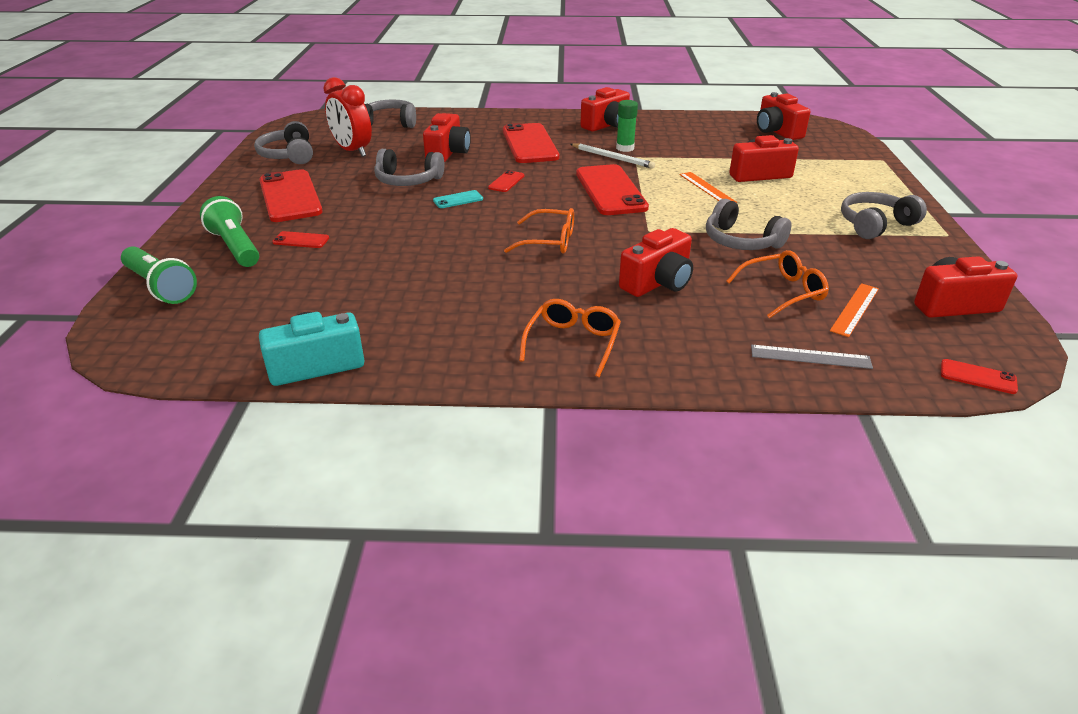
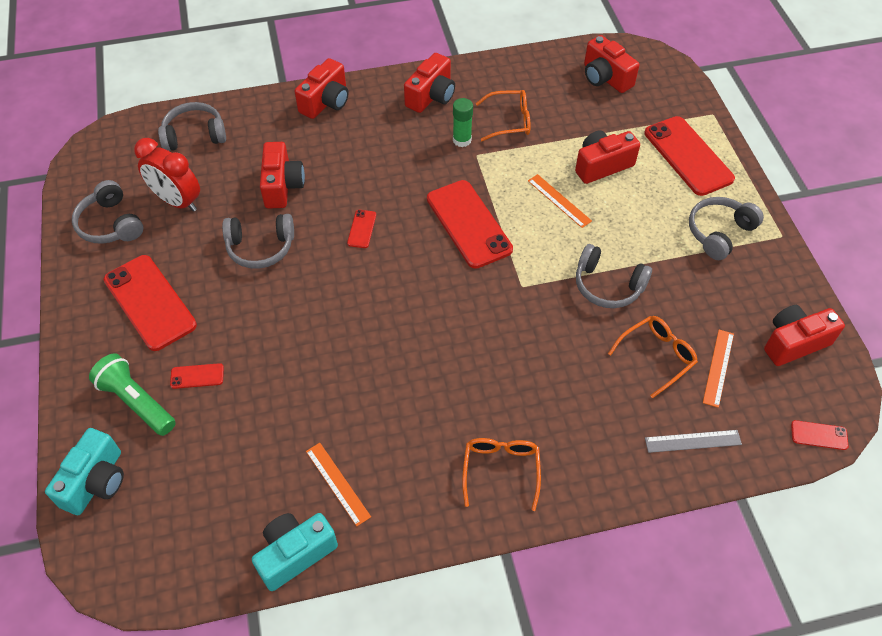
camera: 15 degrees left, 20 degrees up
green flashlight [121,246,197,304] -> turquoise camera [45,428,124,515]
turquoise phone [433,190,483,208] -> none
red phone [503,123,559,163] -> red phone moved to [645,116,735,196]
orange glasses [504,208,574,254] -> orange glasses moved to [476,90,530,141]
white pencil [571,143,655,169] -> none
red camera [619,228,693,297] -> red camera moved to [295,58,349,119]
none -> orange ruler [306,443,371,526]

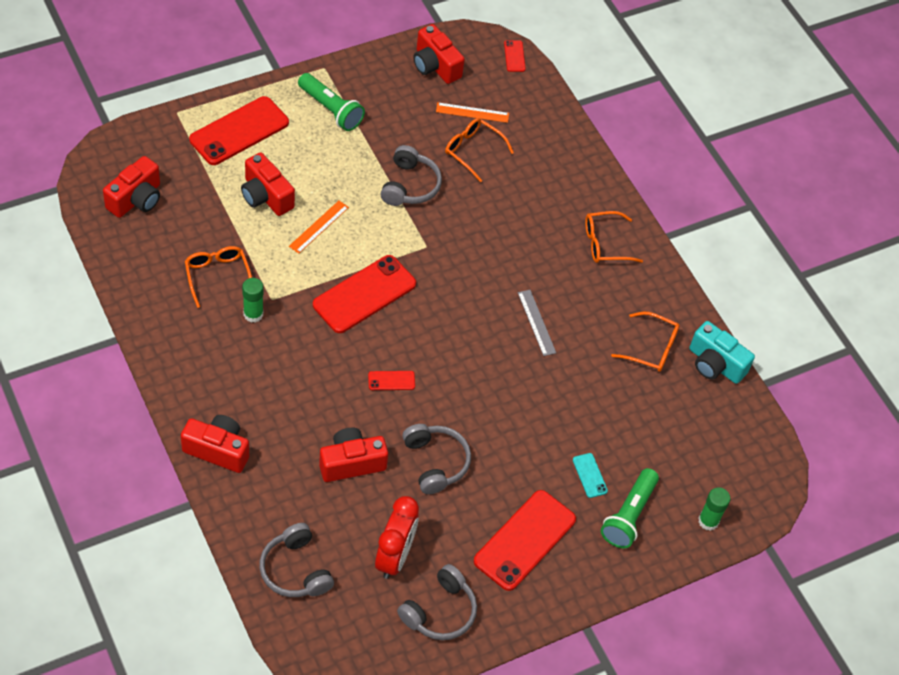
camera: 110 degrees left, 0 degrees up
turquoise camera [45,428,124,515] -> green glue stick [698,487,731,531]
red phone [170,363,224,389] -> turquoise phone [573,453,608,498]
orange ruler [306,443,371,526] -> orange glasses [611,312,680,372]
red camera [404,53,455,113] -> none
grey ruler [645,430,742,453] -> grey ruler moved to [518,290,556,356]
grey headphones [689,197,764,260] -> green flashlight [298,73,365,131]

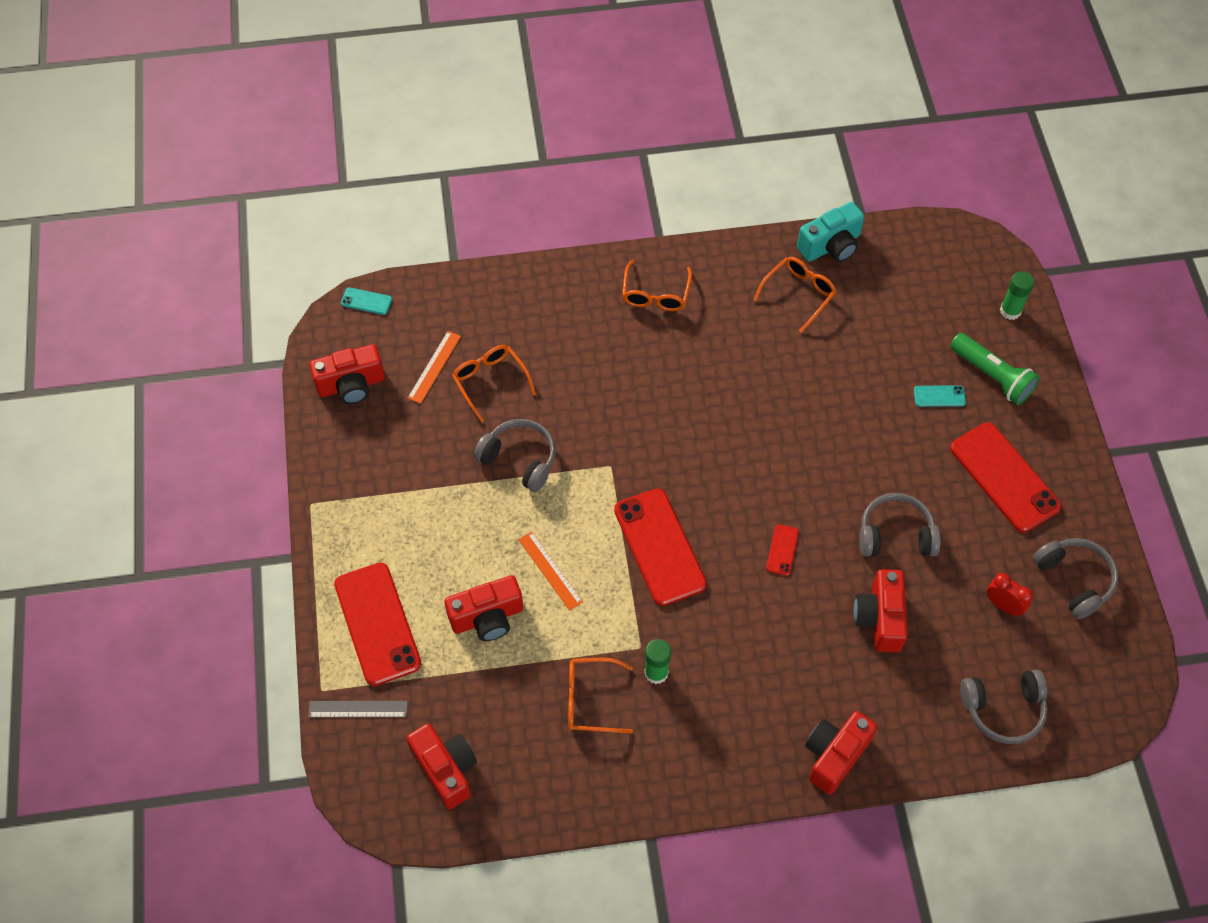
camera: 65 degrees left, 5 degrees up
green flashlight [298,73,365,131] -> none
red clock [375,496,419,579] -> red clock [987,573,1033,616], size x0.58
orange glasses [445,118,514,182] -> orange glasses turned 90 degrees clockwise [452,345,536,423]
red phone [504,40,526,72] -> turquoise phone [341,287,392,315]
grey ruler [518,290,556,356] -> grey ruler moved to [308,701,408,718]

